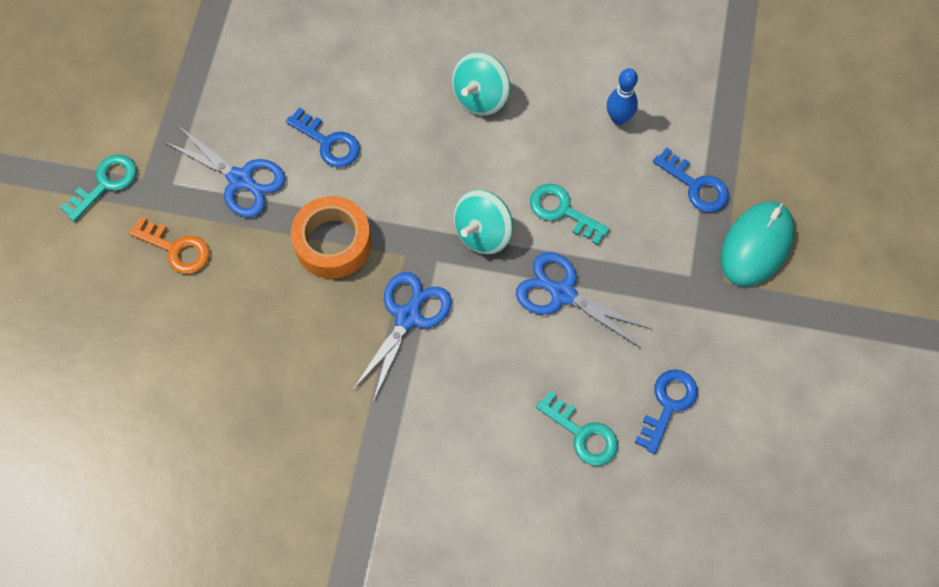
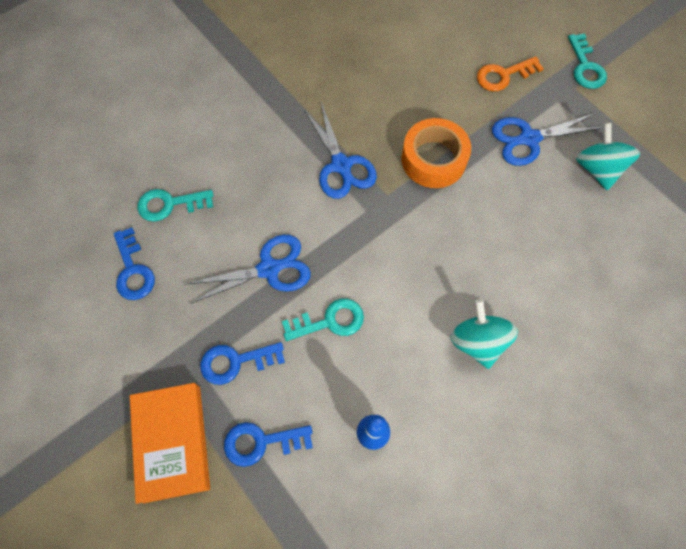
camera: 130 degrees right, 0 degrees up
blue key [286,107,360,168] -> blue key moved to [200,342,285,385]
turquoise spinning top [454,190,513,255] -> turquoise spinning top moved to [576,123,640,190]
turquoise mouse [720,202,795,286] -> orange book [130,383,210,504]

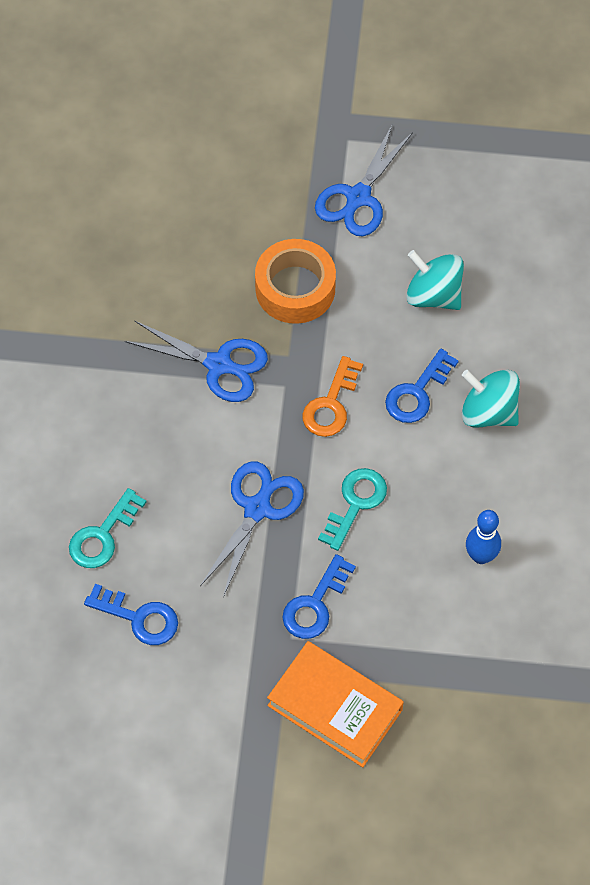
camera: 45 degrees left, 5 degrees down
blue key [224,422,313,467] -> blue key moved to [385,349,459,423]
orange key [477,56,544,92] -> orange key moved to [302,356,363,437]
turquoise key [568,33,607,89] -> none
turquoise spinning top [576,123,640,190] -> turquoise spinning top moved to [406,250,464,310]

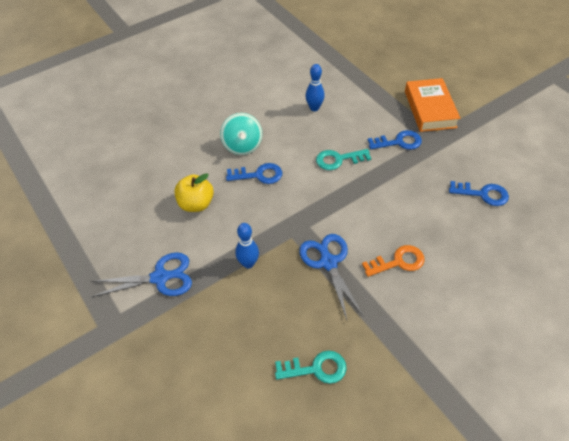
camera: 130 degrees left, 10 degrees down
turquoise key [69,488,146,568] -> turquoise key moved to [275,351,347,384]
blue key [84,584,178,645] -> blue key turned 120 degrees clockwise [449,181,509,206]
blue scissors [200,461,304,597] -> none
orange tape [255,239,336,324] -> blue bowling pin [235,223,259,268]
orange key [302,356,363,437] -> orange key moved to [362,245,424,277]
turquoise spinning top [406,250,464,310] -> yellow apple [174,173,214,212]

